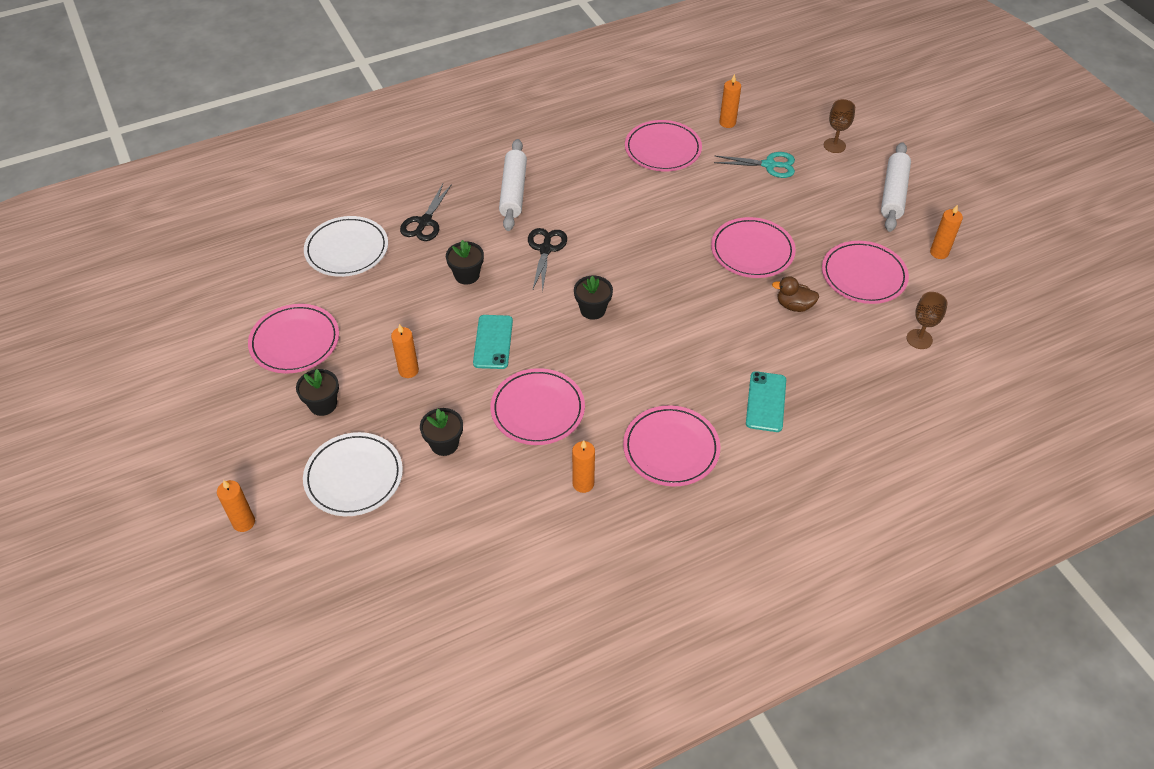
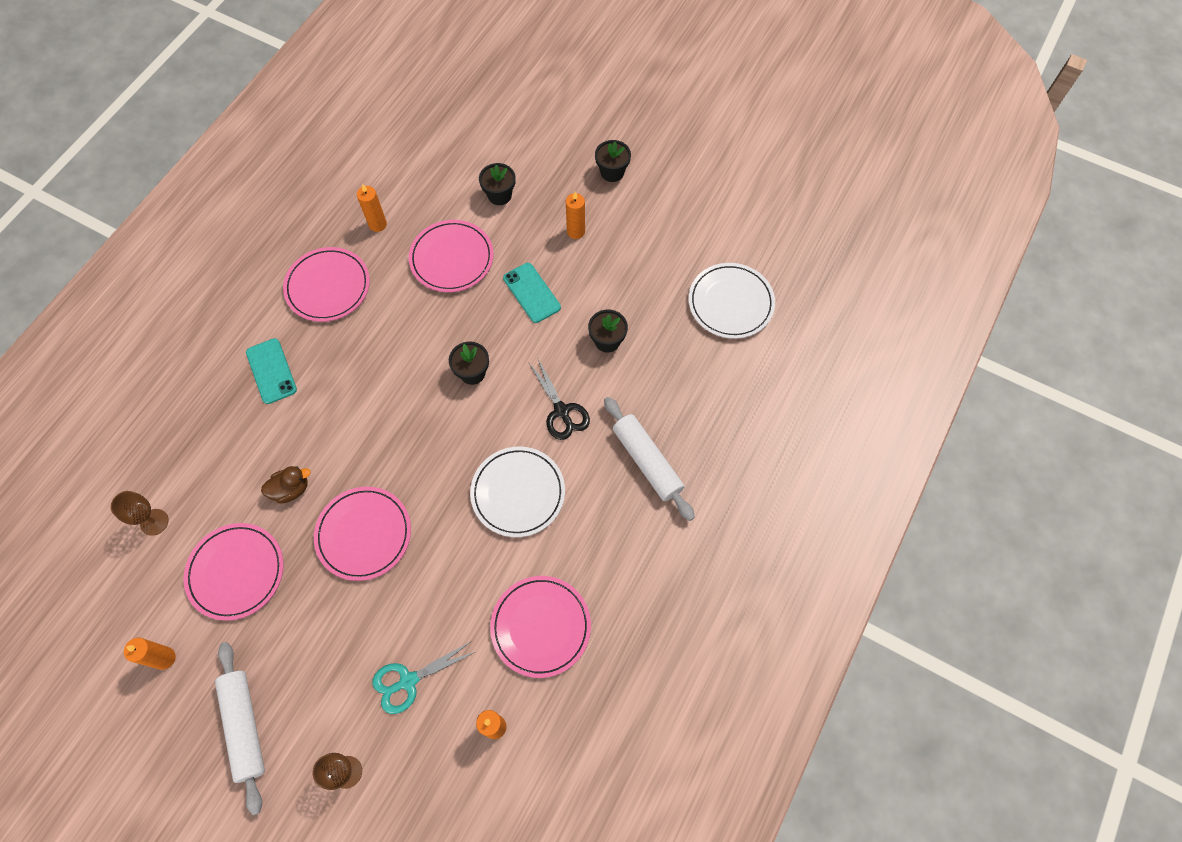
camera: 145 degrees right, 15 degrees up
orange candle [217,480,255,532] -> none
pink plate [248,304,339,374] -> none
white plate [303,432,403,516] -> white plate moved to [470,447,565,537]
black scissors [400,184,452,241] -> none

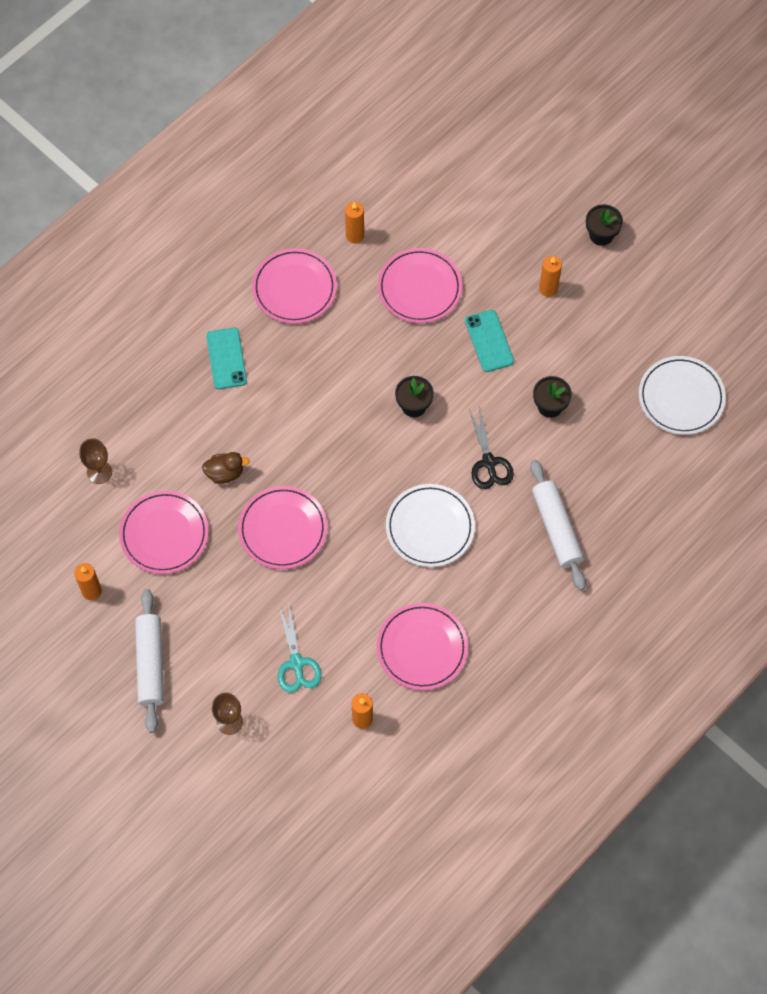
camera: 15 degrees right, 0 degrees up
turquoise scissors [373,642,477,714] -> turquoise scissors turned 90 degrees counterclockwise [278,604,322,693]
black flower pot [479,163,515,205] -> none

